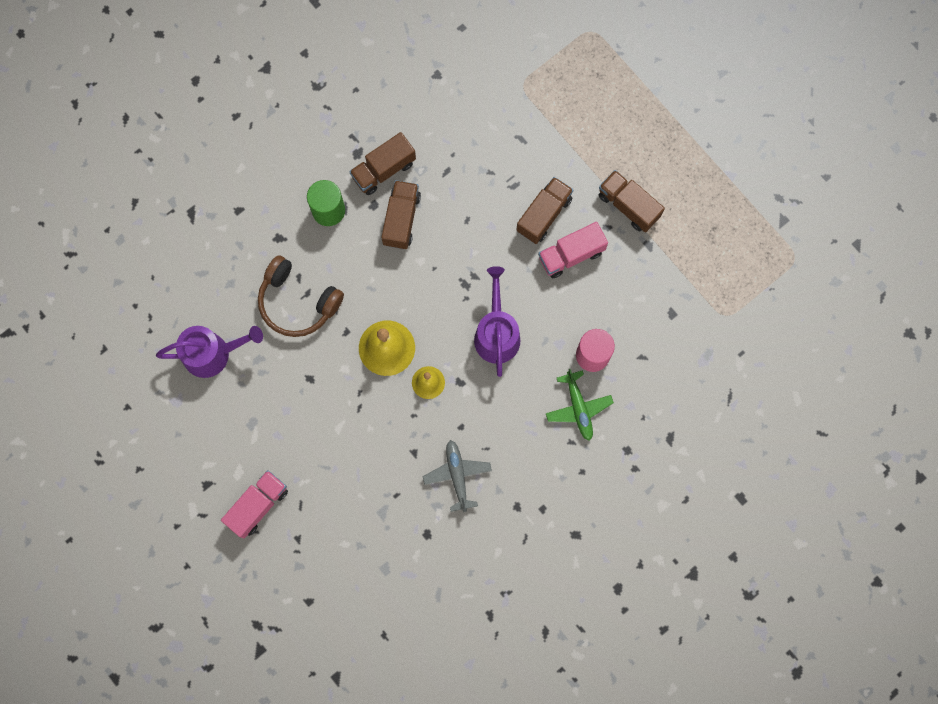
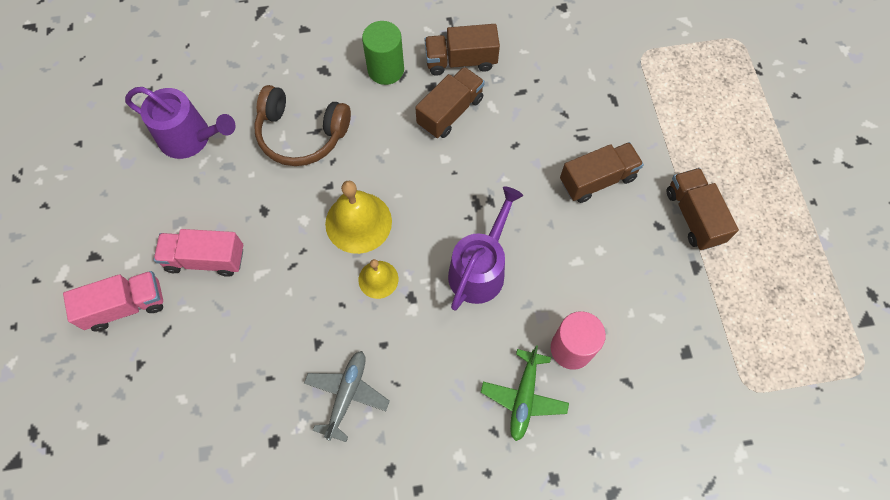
camera: 30 degrees right, 10 degrees down
brown headphones [258,255,344,337] -> brown headphones turned 45 degrees counterclockwise [254,85,351,166]
pink truck [538,222,608,278] -> pink truck moved to [154,229,243,277]

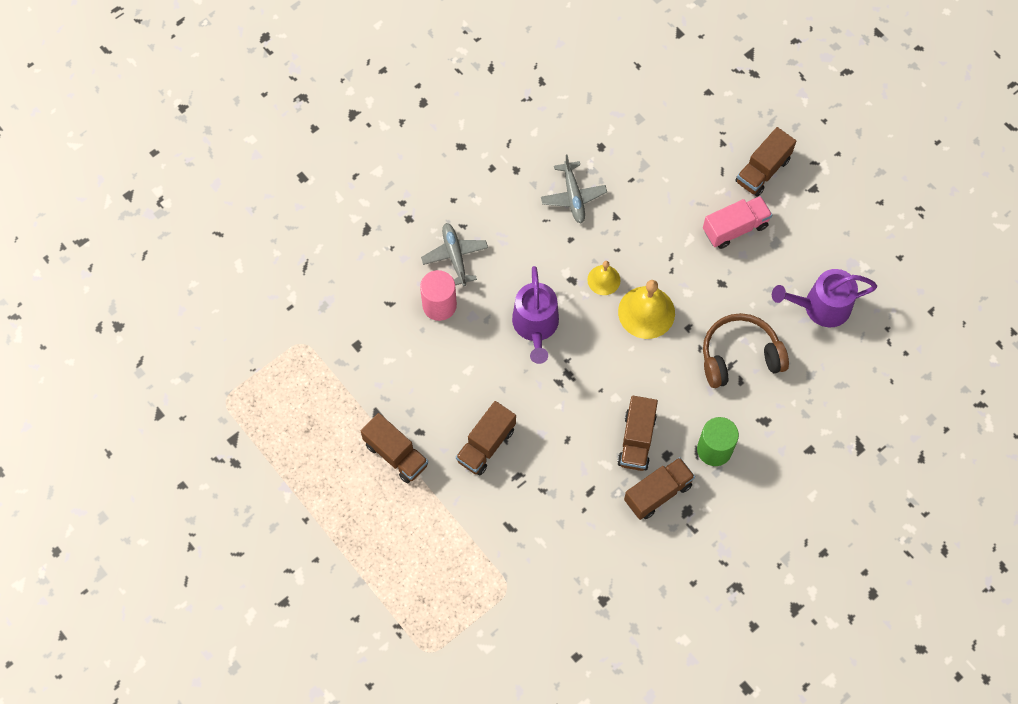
camera: 150 degrees right, 0 degrees up
pink truck [63,271,163,331] -> brown truck [735,127,796,197]
green plane [481,345,569,441] -> grey plane [421,223,488,286]

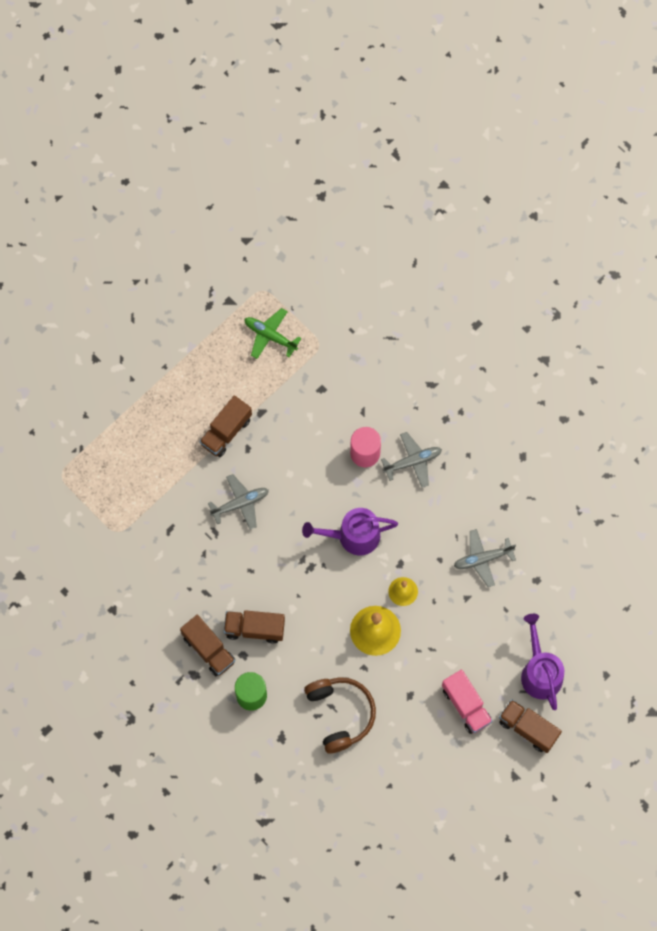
camera: 85 degrees right, 5 degrees up
brown truck [456,401,516,475] -> grey plane [208,474,269,530]
purple watering can [772,269,877,327] -> purple watering can moved to [521,614,564,710]
none -> green plane [244,308,302,359]

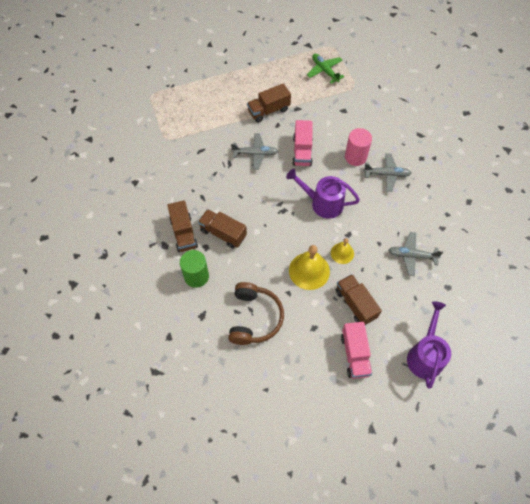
camera: 25 degrees right, 10 degrees down
brown truck [499,699,562,753] -> brown truck moved to [336,274,382,325]
none -> pink truck [292,120,313,166]

